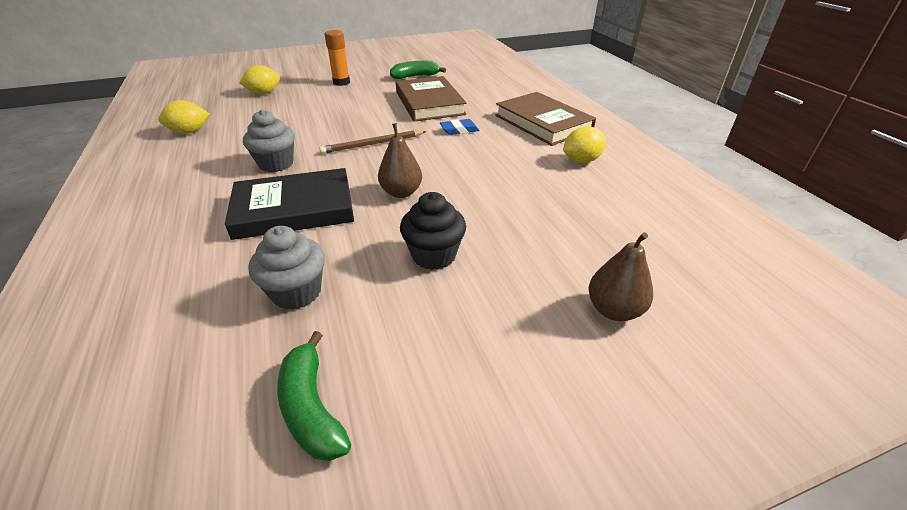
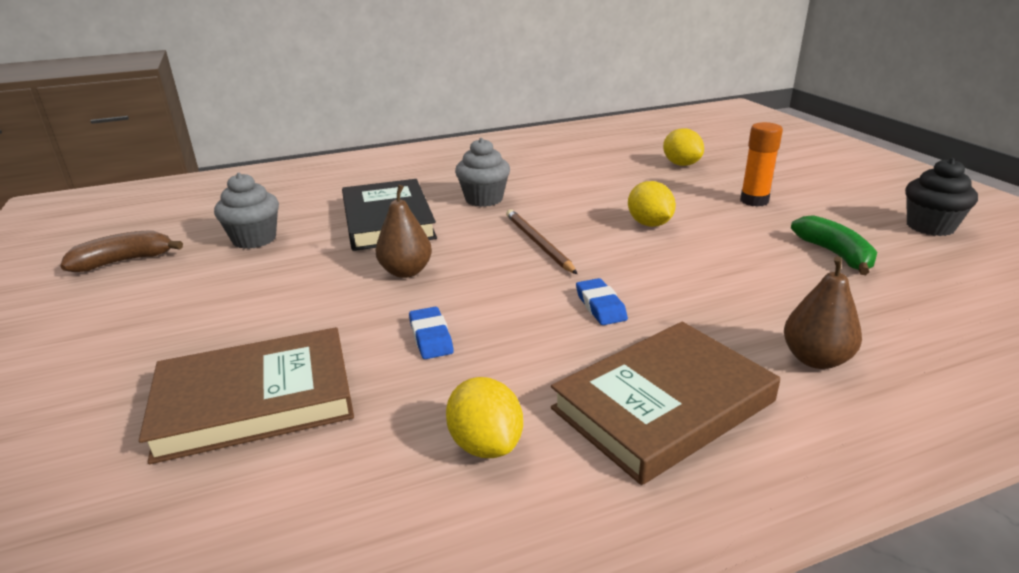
camera: 90 degrees right, 10 degrees down
yellow lemon [158,100,209,134] -> yellow lemon moved to [628,181,676,227]
green banana [277,331,351,461] -> brown banana [60,230,183,272]
brown book [396,76,466,122] -> brown book moved to [139,327,354,464]
black cupcake [400,192,466,270] -> black cupcake moved to [905,158,978,236]
brown pear [588,232,653,321] -> brown pear moved to [784,256,862,369]
none -> blue eraser [409,307,454,359]

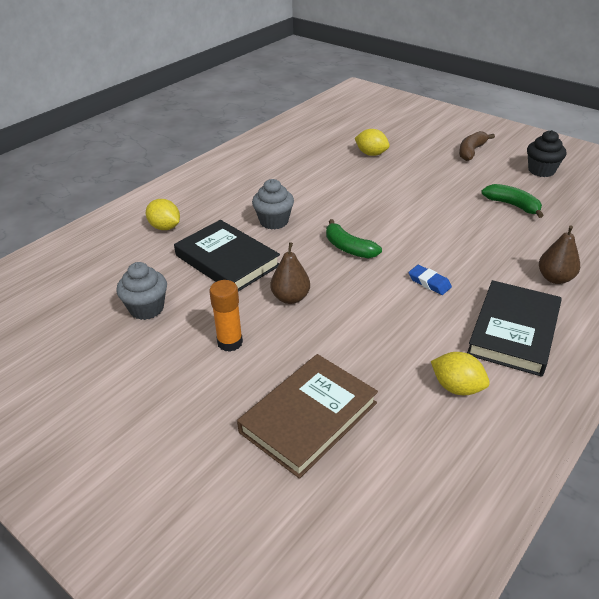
camera: 30 degrees left, 10 degrees up
brown banana [60,230,183,272] -> brown banana moved to [459,131,495,161]
blue eraser [409,307,454,359] -> none
brown pencil [506,209,577,274] -> green banana [326,219,382,258]
brown book [551,322,780,485] -> black book [467,280,562,377]
yellow lemon [628,181,676,227] -> yellow lemon moved to [146,199,180,230]
orange glue stick [740,122,783,207] -> orange glue stick moved to [209,280,243,352]

